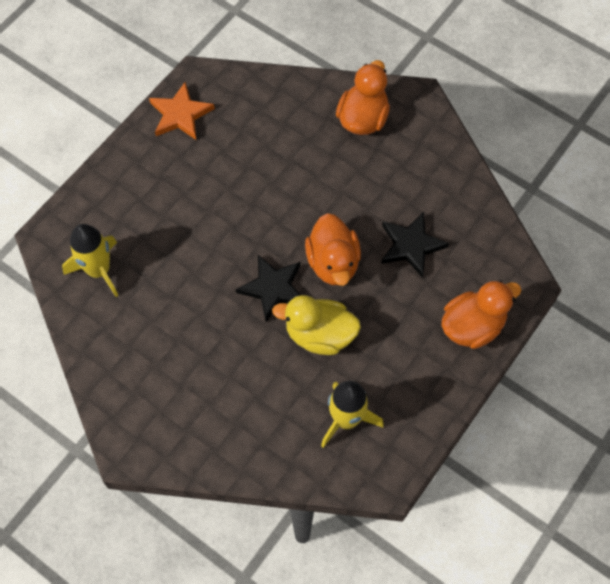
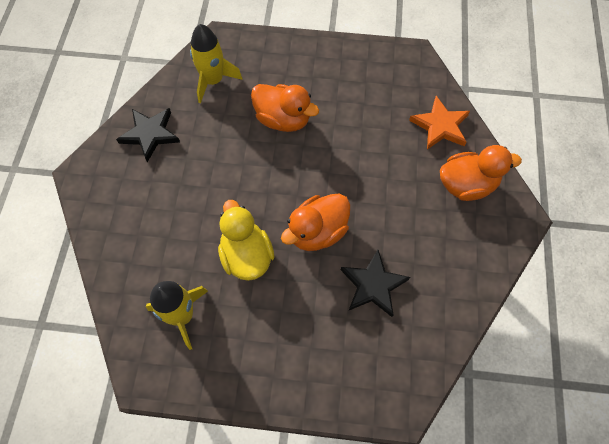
camera: 60 degrees right, 0 degrees up
orange star [149,82,215,140] -> orange star moved to [409,96,470,149]
black star [236,255,301,322] -> black star moved to [116,108,180,162]
orange duck [441,280,521,349] -> orange duck moved to [251,84,319,132]

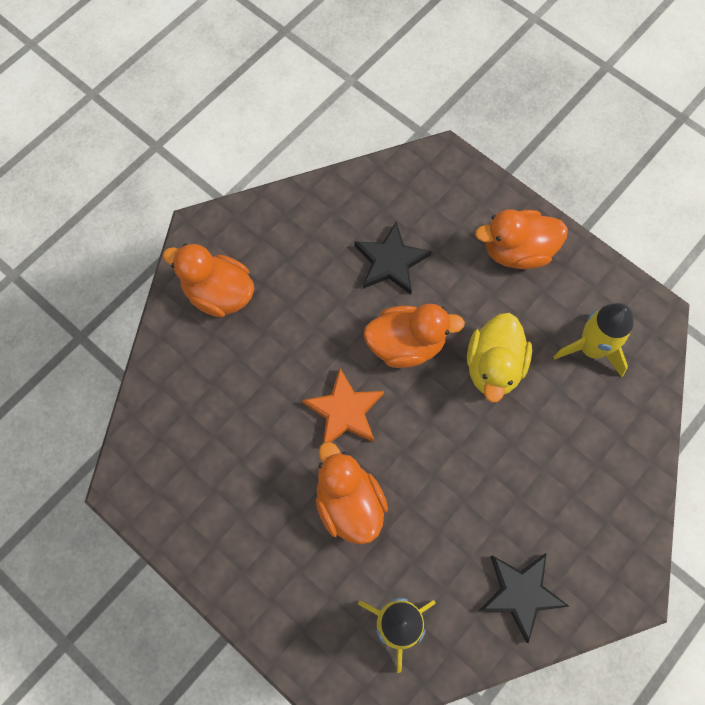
camera: 145 degrees left, 5 degrees up
orange star [409,96,470,149] -> orange star moved to [302,368,384,443]
none -> orange duck [475,209,568,269]

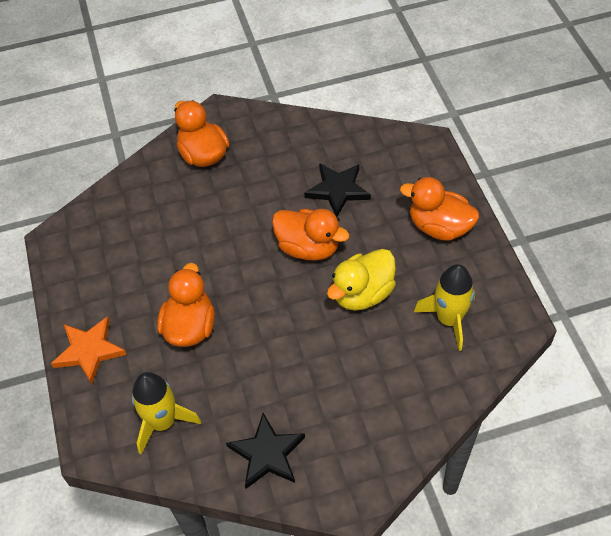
camera: 35 degrees right, 15 degrees down
orange star [302,368,384,443] -> orange star moved to [51,316,127,384]

